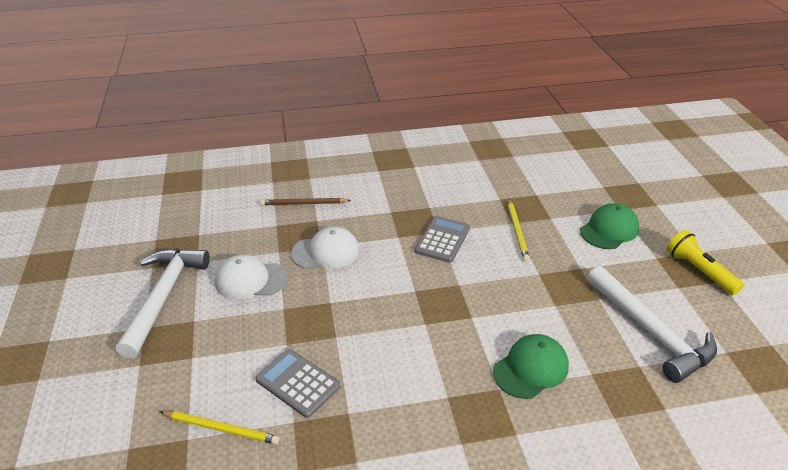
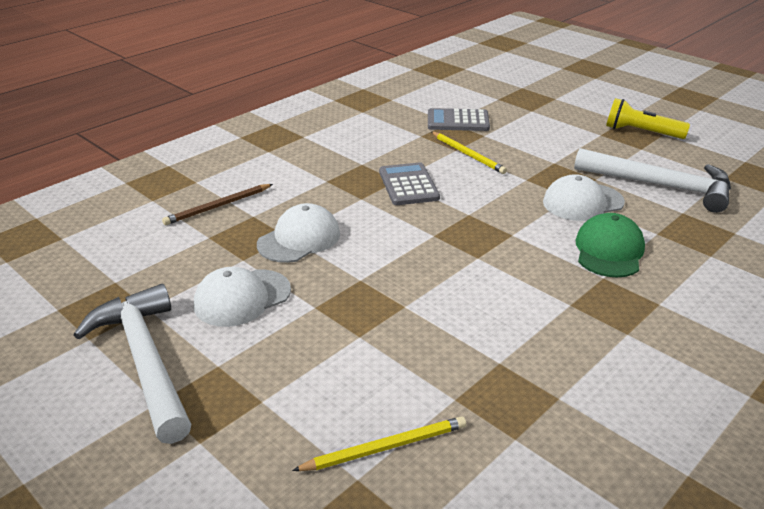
camera: 35 degrees left, 5 degrees down
grey calculator [255,349,340,418] -> grey calculator moved to [428,108,490,131]
green cap [580,203,640,249] -> none
none -> white cap [543,174,625,221]

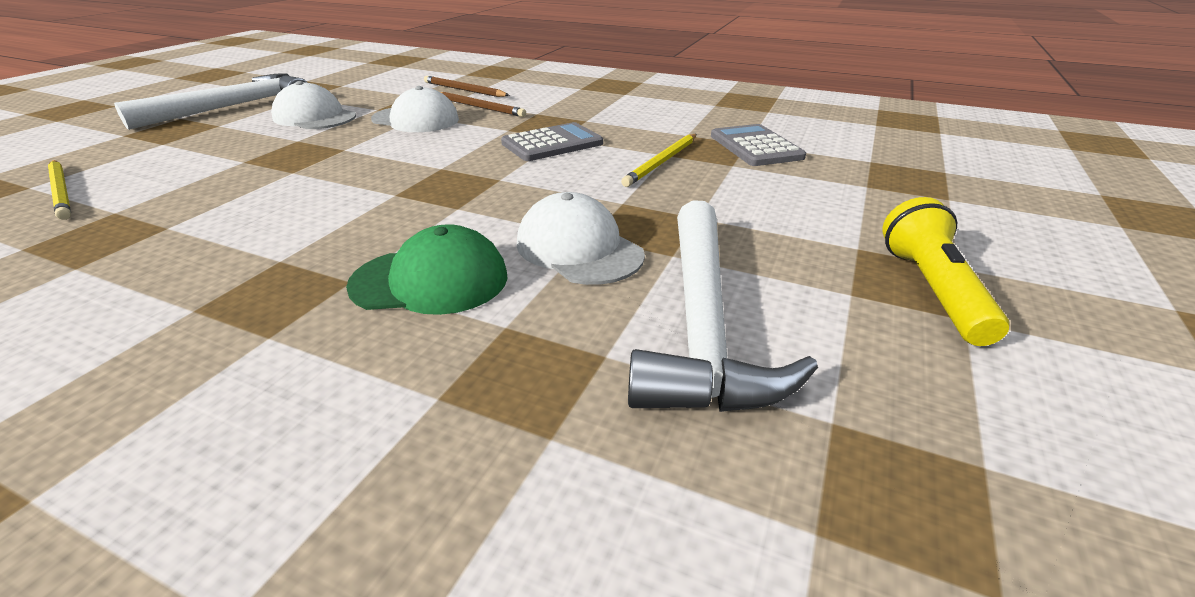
camera: 70 degrees right, 0 degrees up
none -> brown pencil [441,92,526,117]

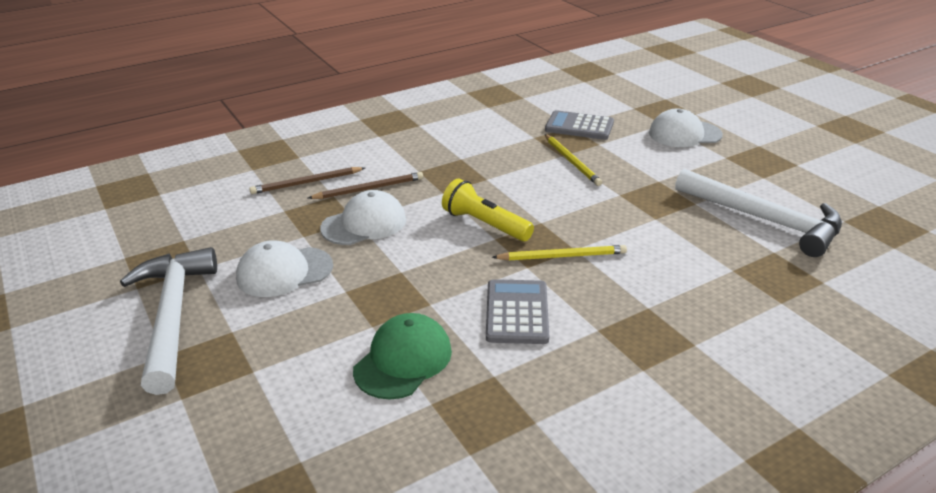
camera: 55 degrees left, 0 degrees up
yellow pencil [48,160,71,220] -> yellow pencil moved to [492,245,627,261]
green cap [346,224,508,315] -> green cap moved to [353,313,452,399]
grey calculator [501,122,603,161] -> grey calculator moved to [486,279,549,344]
white cap [516,192,645,285] -> white cap moved to [649,109,723,147]
yellow flashlight [882,197,1010,346] -> yellow flashlight moved to [442,178,534,241]

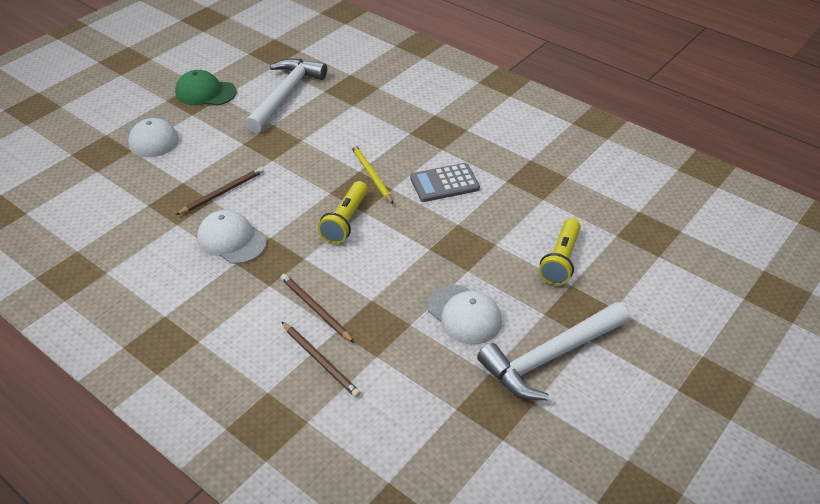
camera: 110 degrees left, 10 degrees up
white cap [320,190,406,245] -> white cap moved to [197,210,267,264]
green cap [353,313,452,399] -> green cap moved to [175,70,237,106]
grey calculator [545,110,614,140] -> none
yellow pencil [545,134,602,186] -> brown pencil [176,167,264,215]
none -> yellow flashlight [539,218,581,285]

